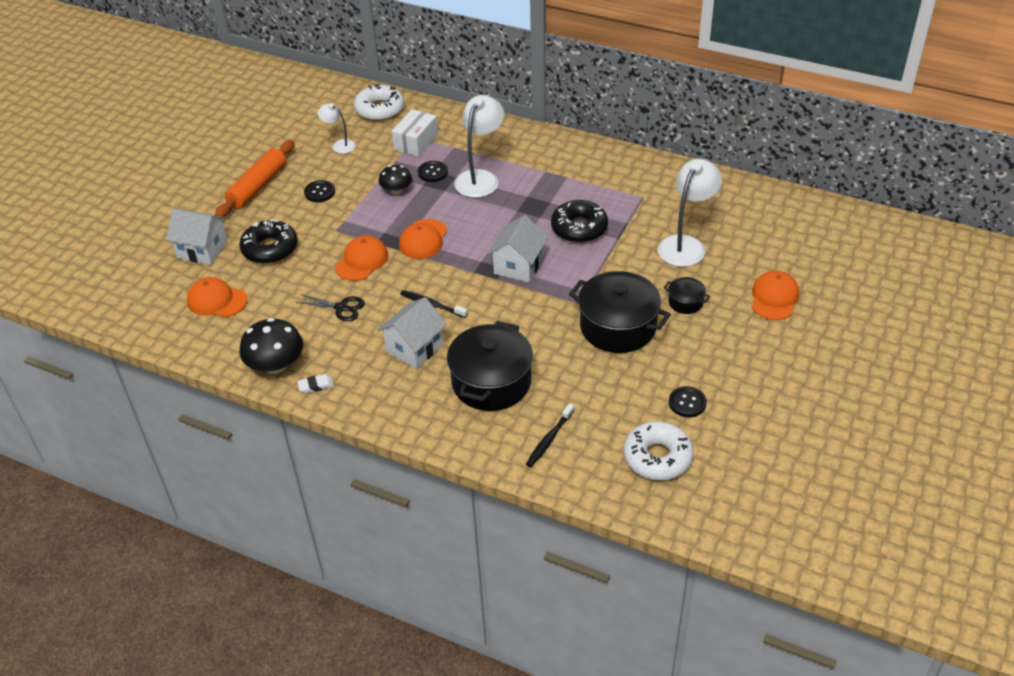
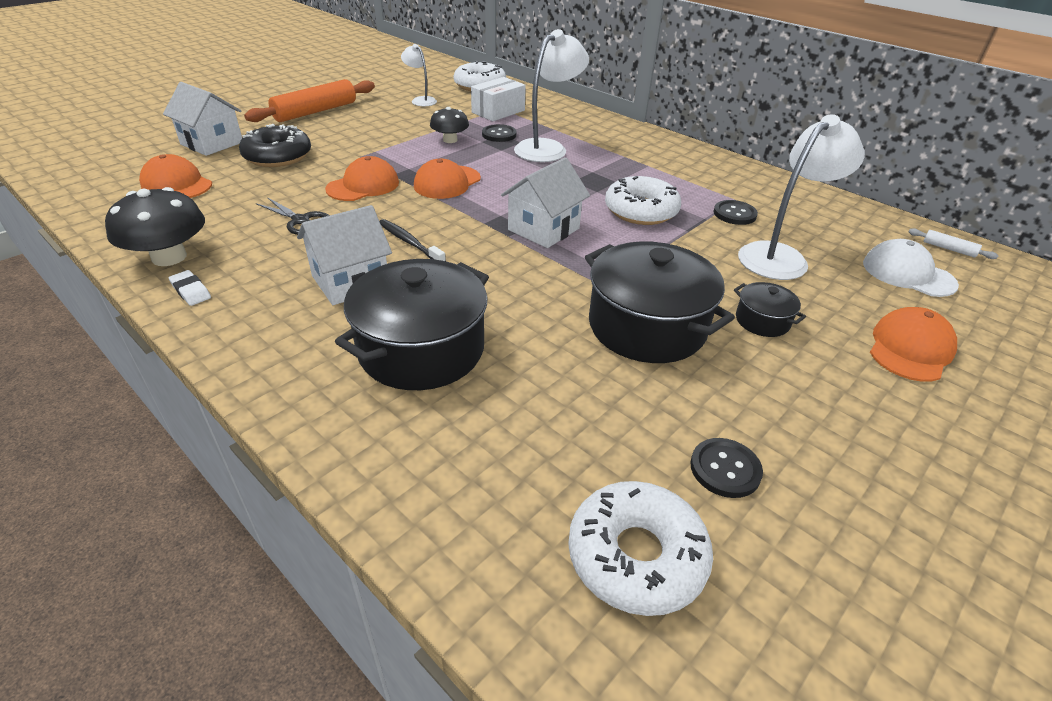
camera: 15 degrees right, 5 degrees down
white eraser [297,374,334,394] -> white eraser turned 45 degrees clockwise [169,270,211,306]
black button [304,180,335,202] -> black button moved to [714,200,758,225]
black toothbrush [526,403,574,467] -> none
black donut [551,200,608,243] -> white donut [605,176,681,225]
none -> white cap [863,239,959,297]
none -> white rolling pin [908,228,998,259]

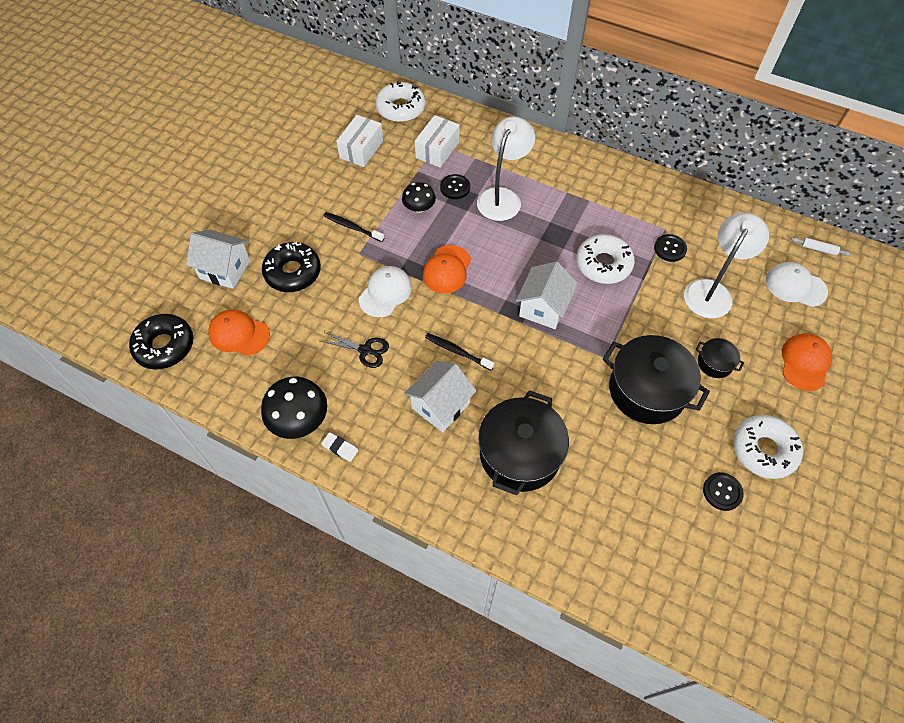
camera: 15 degrees left, 20 degrees up
orange rolling pin [244,79,375,122] -> none
orange cap [325,156,399,201] -> white cap [359,266,412,317]
white lamp [401,44,437,106] -> white box [336,115,383,167]
white donut [568,481,713,616] -> white donut moved to [733,415,803,479]
none -> black donut [129,314,193,370]
none -> black toothbrush [323,212,384,242]

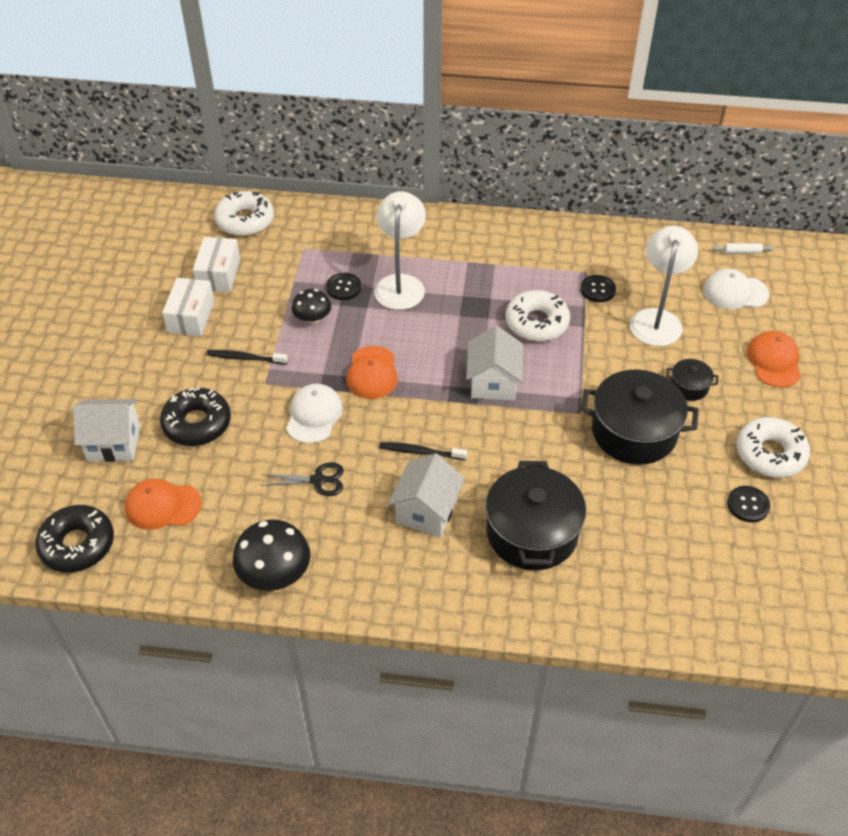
camera: 20 degrees left, 10 degrees down
white eraser [321,432,358,462] -> none
white box [415,115,460,168] -> white box moved to [162,278,215,336]

